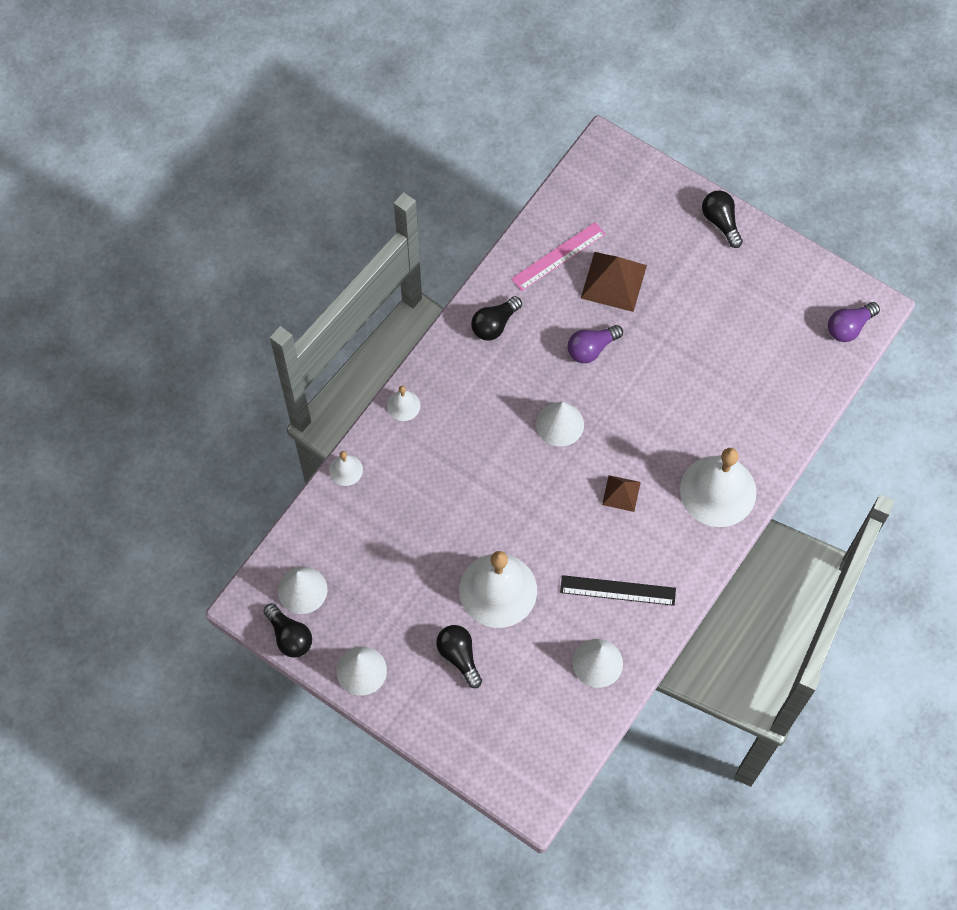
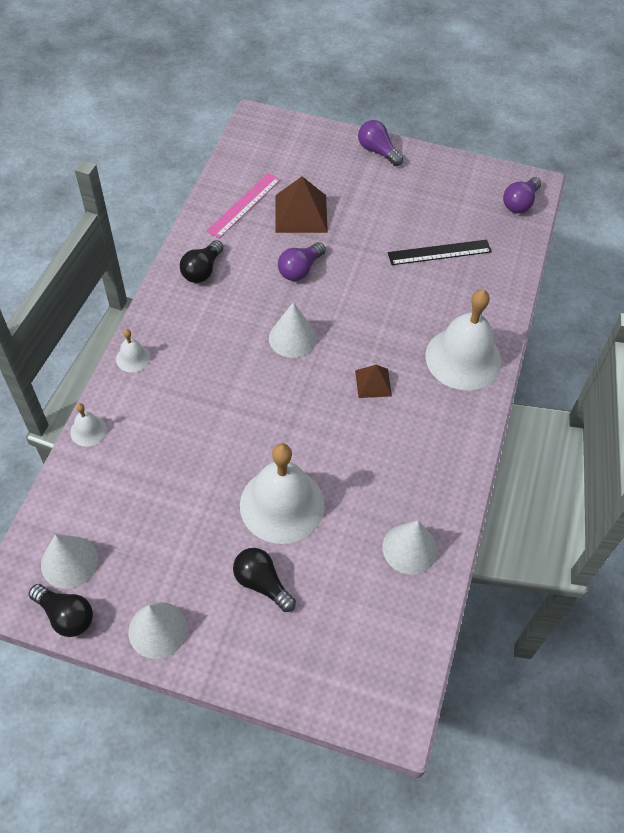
camera: 20 degrees left, 10 degrees down
black ruler [560,575,676,606] -> black ruler moved to [388,240,492,265]
black light bulb [702,190,743,248] -> purple light bulb [358,120,403,166]

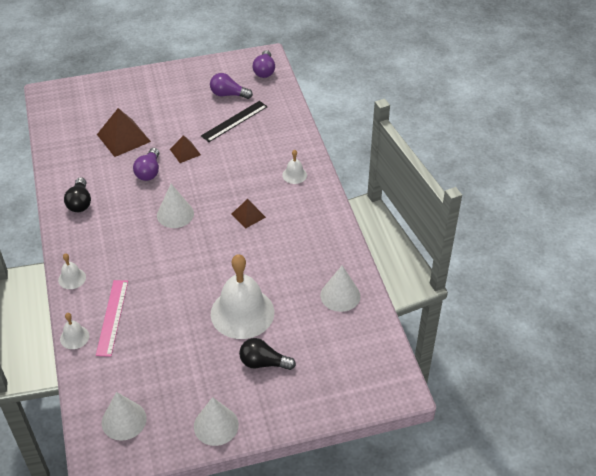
camera: 30 degrees left, 10 degrees down
black light bulb [29,584,93,637] -> none
pink ruler [206,173,281,239] -> pink ruler moved to [96,280,128,357]
purple light bulb [358,120,403,166] -> purple light bulb moved to [210,73,253,99]
white bell [426,290,502,390] -> white bell [282,150,307,184], size x0.44
none -> brown pyramid [170,135,201,163]

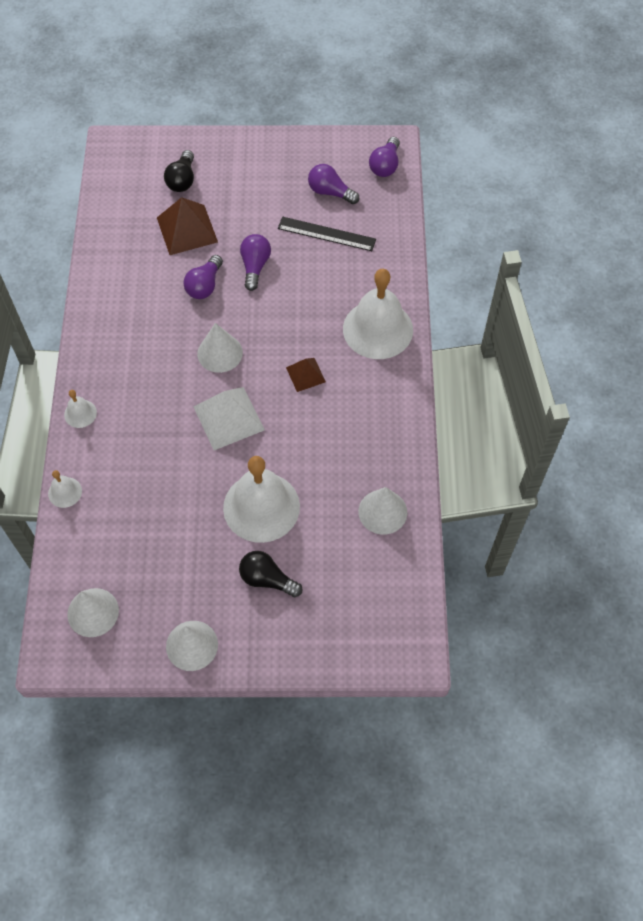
camera: 15 degrees right, 15 degrees up
black light bulb [64,177,91,212] -> black light bulb moved to [164,150,194,192]
pink ruler [96,280,128,357] -> none
brown pyramid [170,135,201,163] -> purple light bulb [240,234,271,291]
black ruler [201,101,268,142] -> black ruler turned 45 degrees clockwise [278,216,376,251]
white bell [282,150,307,184] -> white bell [343,269,413,359], size x2.26
none -> white pyramid [193,387,265,450]

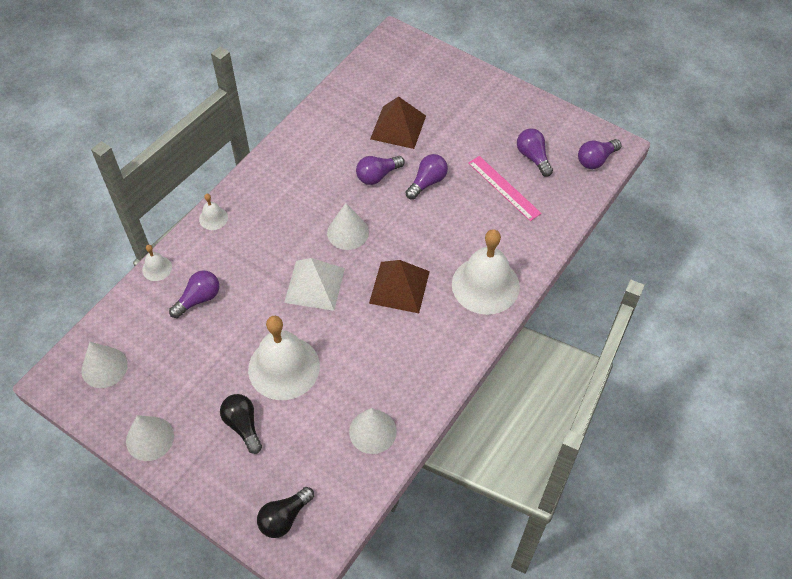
camera: 35 degrees right, 5 degrees down
black light bulb [164,150,194,192] -> black light bulb moved to [257,487,314,538]
black ruler [278,216,376,251] -> pink ruler [468,156,542,221]
brown pyramid [286,358,326,392] -> brown pyramid [369,260,430,313], size x1.74
none -> purple light bulb [169,270,219,318]

